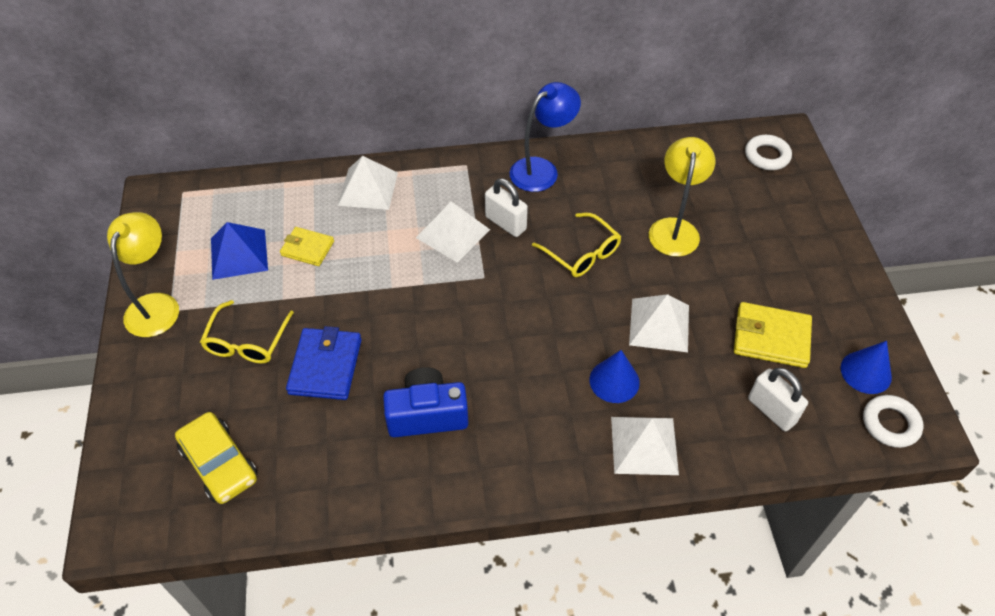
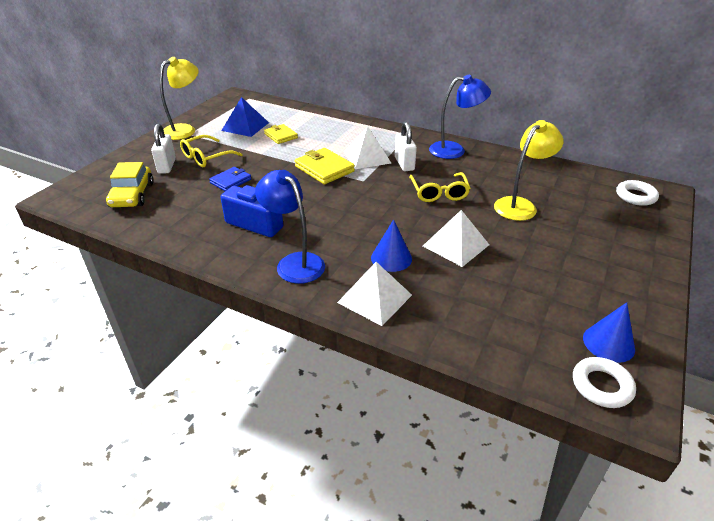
camera: 35 degrees right, 15 degrees down
blue wallet [286,326,362,400] -> blue wallet [209,167,251,191], size x0.65
white pyramid [338,156,398,210] -> none
yellow wallet [734,302,812,368] -> yellow wallet moved to [295,148,355,184]
white padlock [748,368,808,431] -> white padlock moved to [151,124,176,174]
none -> blue lamp [255,170,325,284]

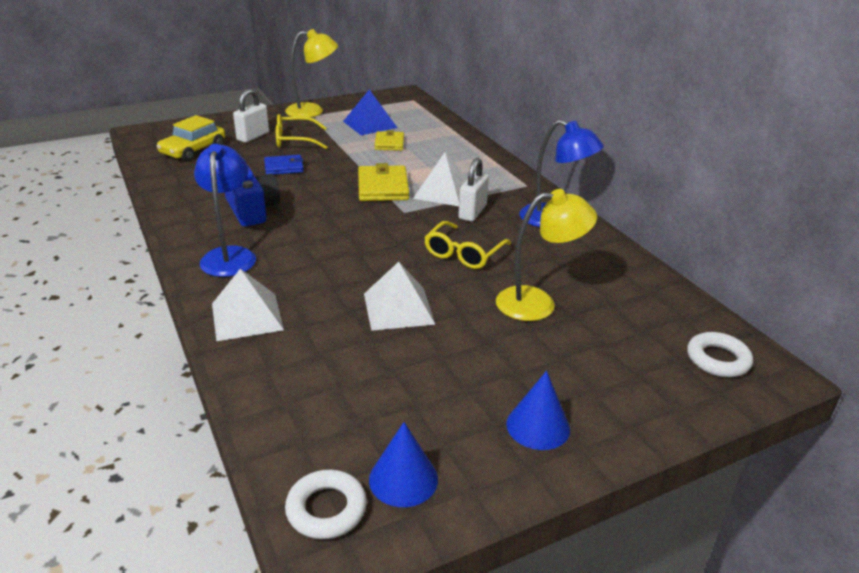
camera: 35 degrees right, 5 degrees down
blue cone [371,220,412,272] -> blue cone moved to [506,371,570,450]

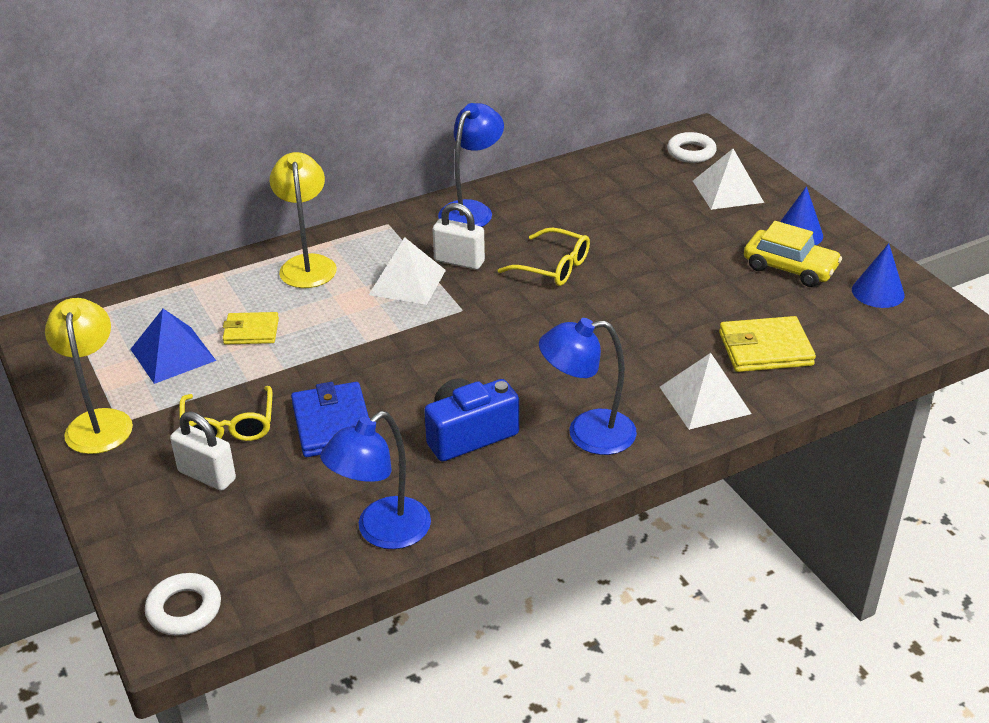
camera: 90 degrees left, 5 degrees up
yellow car [156,115,225,161] -> yellow car moved to [744,221,842,287]
blue wallet [264,155,304,175] -> blue wallet [291,382,369,457], size x1.55
white ring [285,470,367,539] -> white ring moved to [145,573,221,636]
yellow wallet [358,163,409,201] -> yellow wallet moved to [719,316,816,372]
white pyramid [364,262,435,331] -> white pyramid moved to [693,149,764,210]
yellow lamp [496,189,597,321] -> yellow lamp moved to [270,152,337,288]
none -> blue lamp [320,411,431,549]

